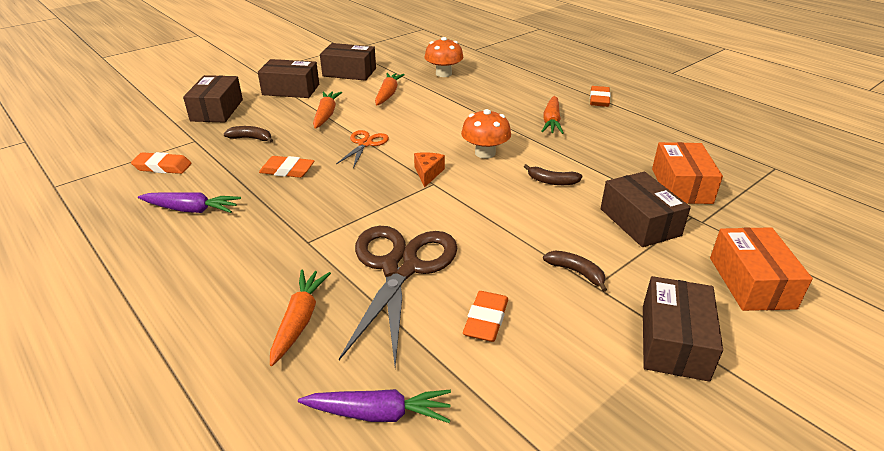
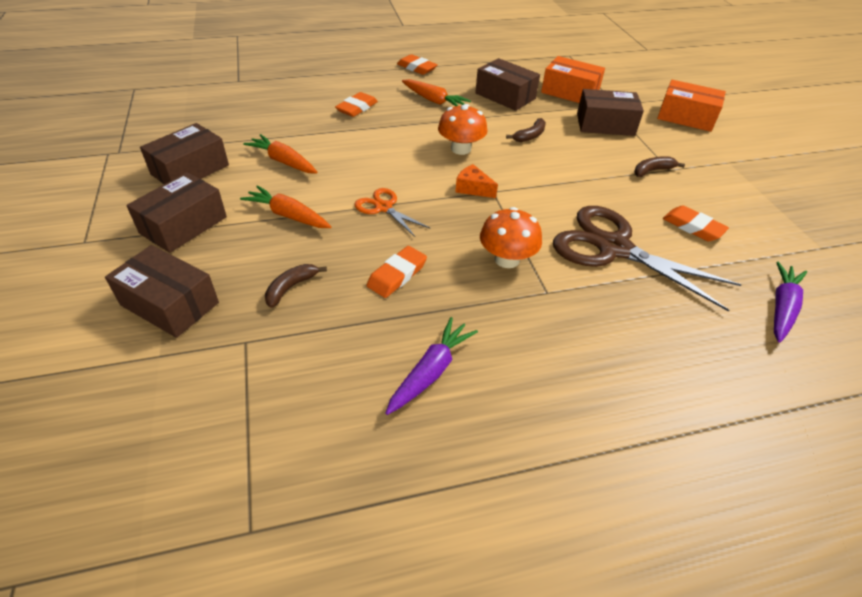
camera: 65 degrees left, 10 degrees up
orange eraser [131,152,191,174] -> orange eraser moved to [335,92,378,117]
orange carrot [270,270,331,366] -> none
orange mushroom [424,37,463,77] -> orange mushroom moved to [480,207,542,268]
brown box [643,276,723,382] -> brown box moved to [475,58,540,111]

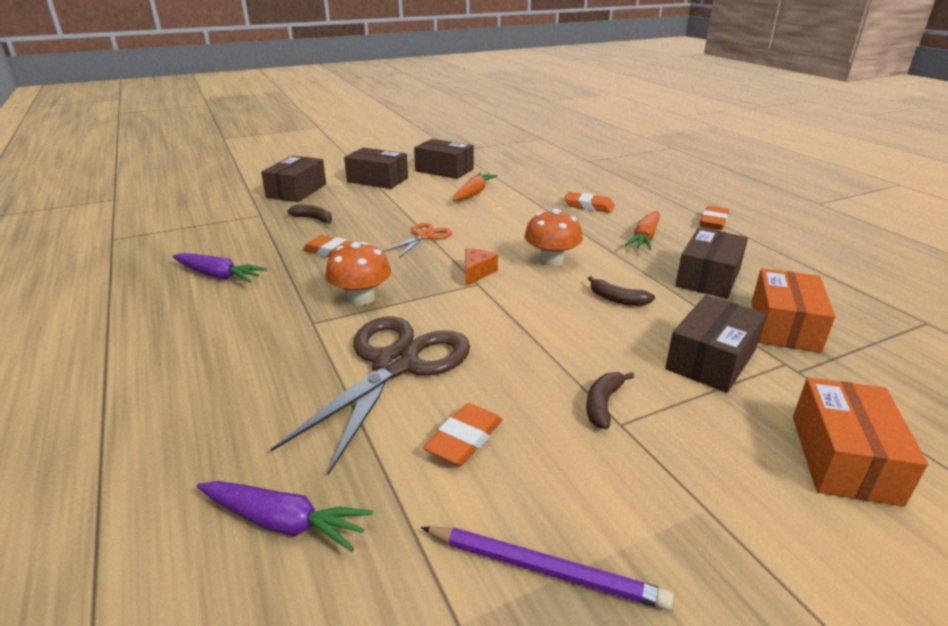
camera: 80 degrees right, 15 degrees down
orange carrot [240,185,331,228] -> none
brown box [577,89,644,136] -> brown box turned 45 degrees clockwise [665,295,766,393]
brown banana [634,156,685,177] -> brown banana turned 120 degrees counterclockwise [586,372,635,429]
none -> purple pencil [421,526,673,610]

